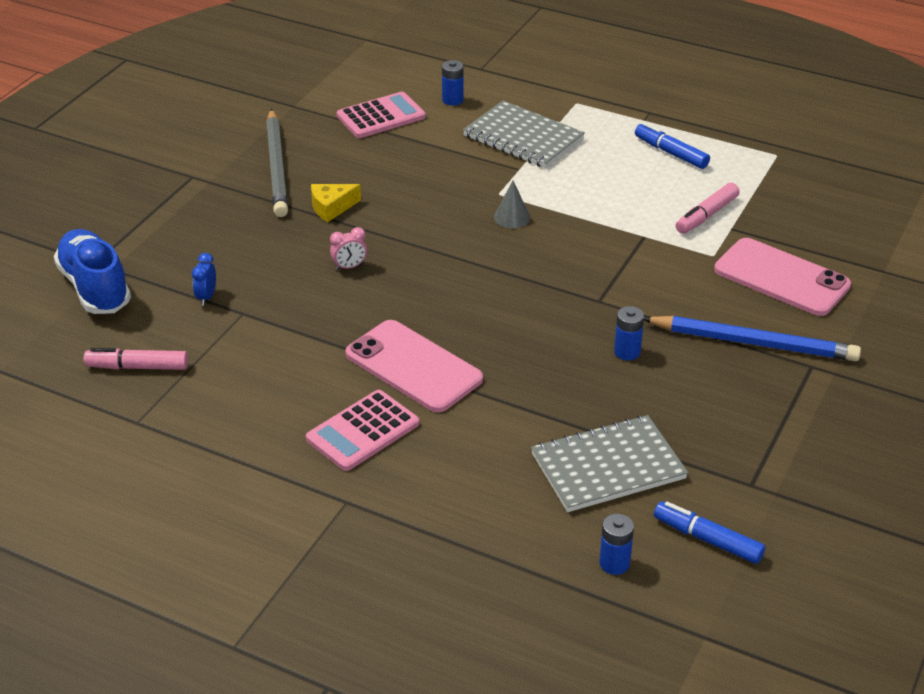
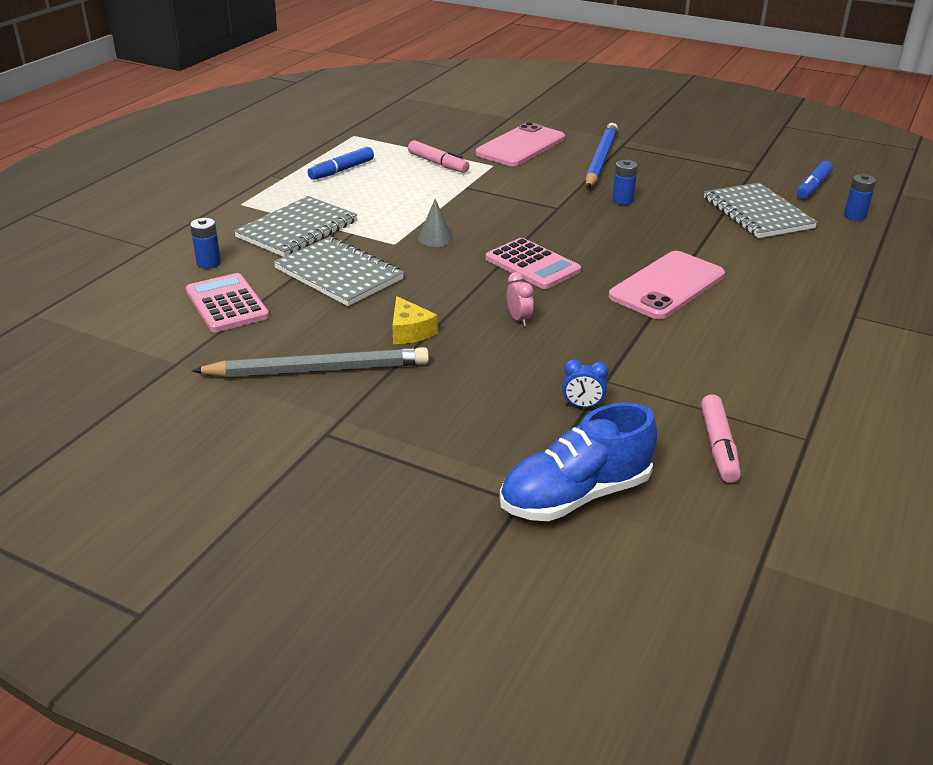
camera: 90 degrees left, 5 degrees down
pink calculator [306,390,419,471] -> pink calculator moved to [485,238,581,289]
none -> grey notebook [273,237,404,306]

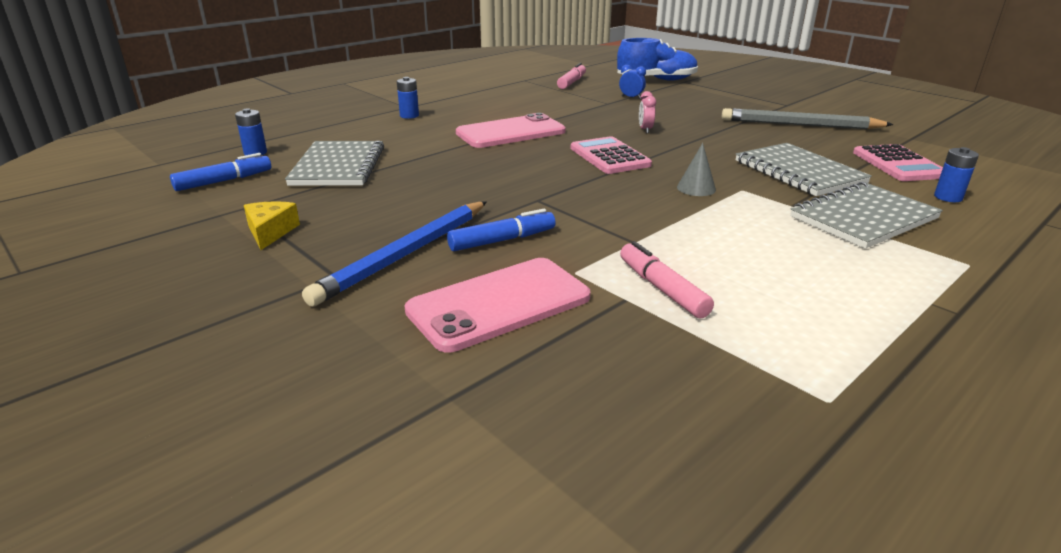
camera: 160 degrees left, 5 degrees down
blue marker [308,147,374,180] -> blue marker moved to [447,209,555,251]
yellow cheese [392,296,438,344] -> yellow cheese moved to [244,201,300,250]
blue battery [612,160,638,205] -> blue battery moved to [397,77,419,119]

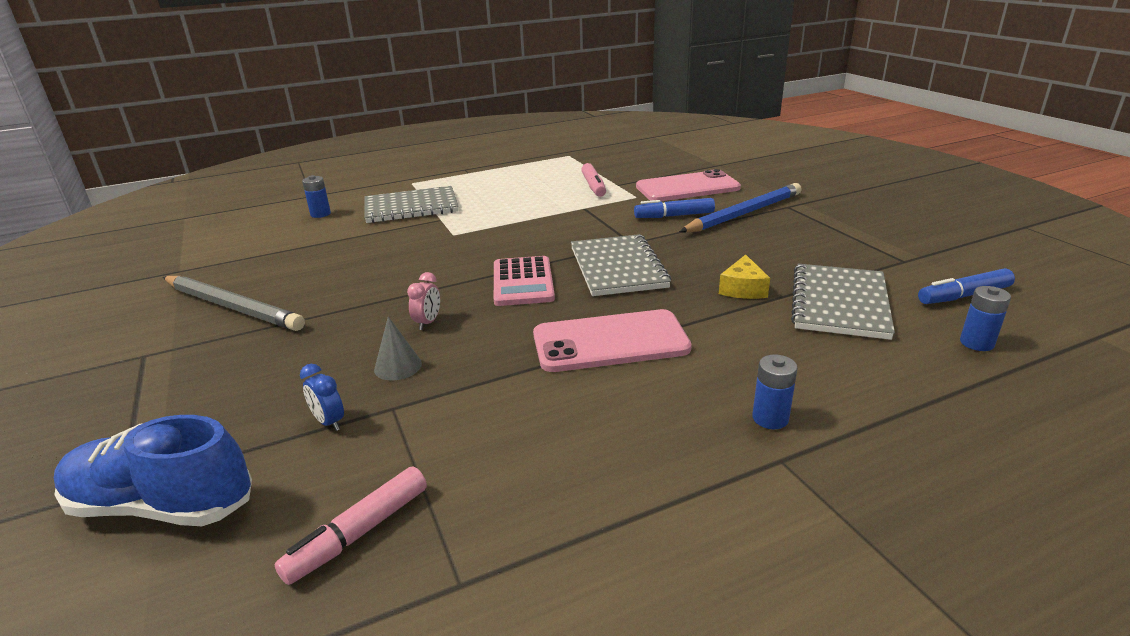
camera: 160 degrees left, 0 degrees up
yellow cheese [244,201,300,250] -> yellow cheese moved to [719,254,770,299]
grey cone [677,143,716,196] -> grey cone moved to [374,317,422,381]
grey notebook [736,143,872,196] -> grey notebook moved to [571,234,671,296]
pink calculator [853,144,943,181] -> none

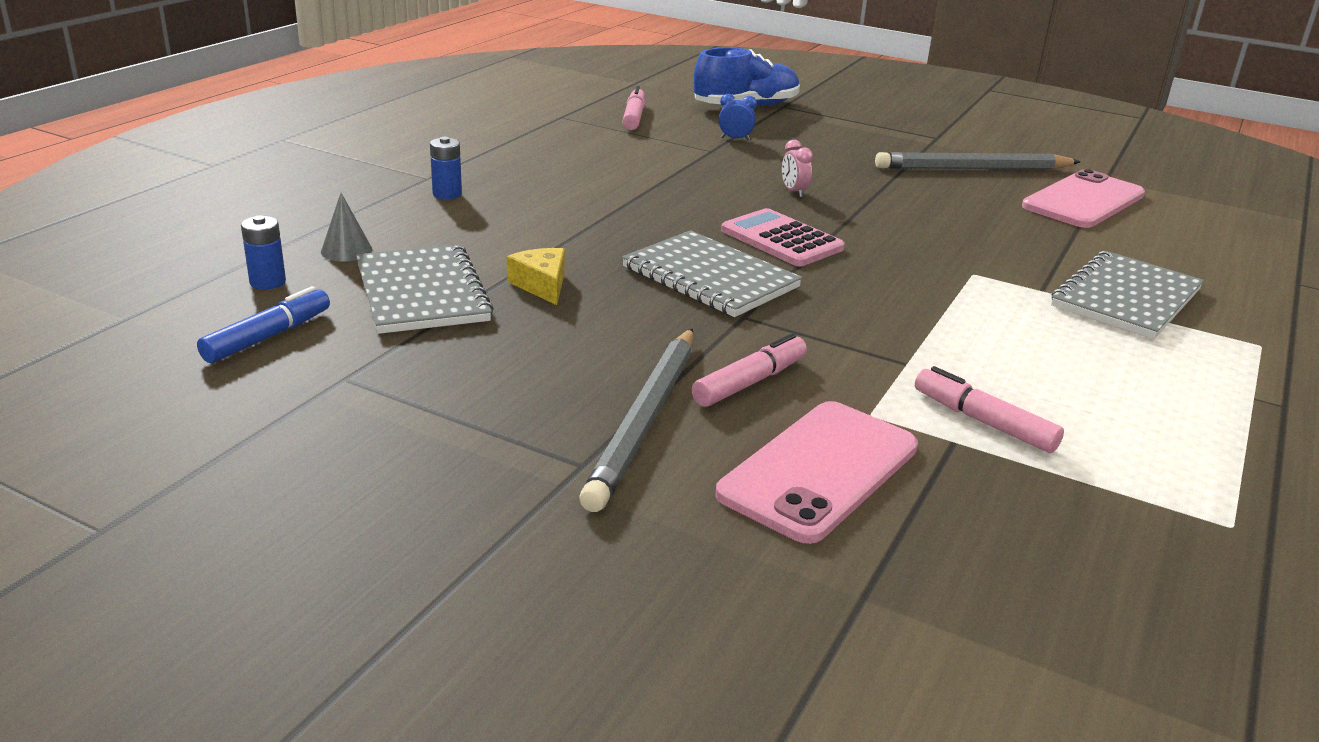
camera: 140 degrees right, 0 degrees up
blue battery [302,175,331,218] -> none
grey cone [374,317,422,381] -> grey cone moved to [321,193,373,262]
pink phone [533,309,692,372] -> pink phone moved to [1022,169,1145,228]
blue marker [634,198,715,218] -> pink marker [692,333,807,407]
blue pencil [679,183,802,233] -> grey pencil [579,328,694,512]

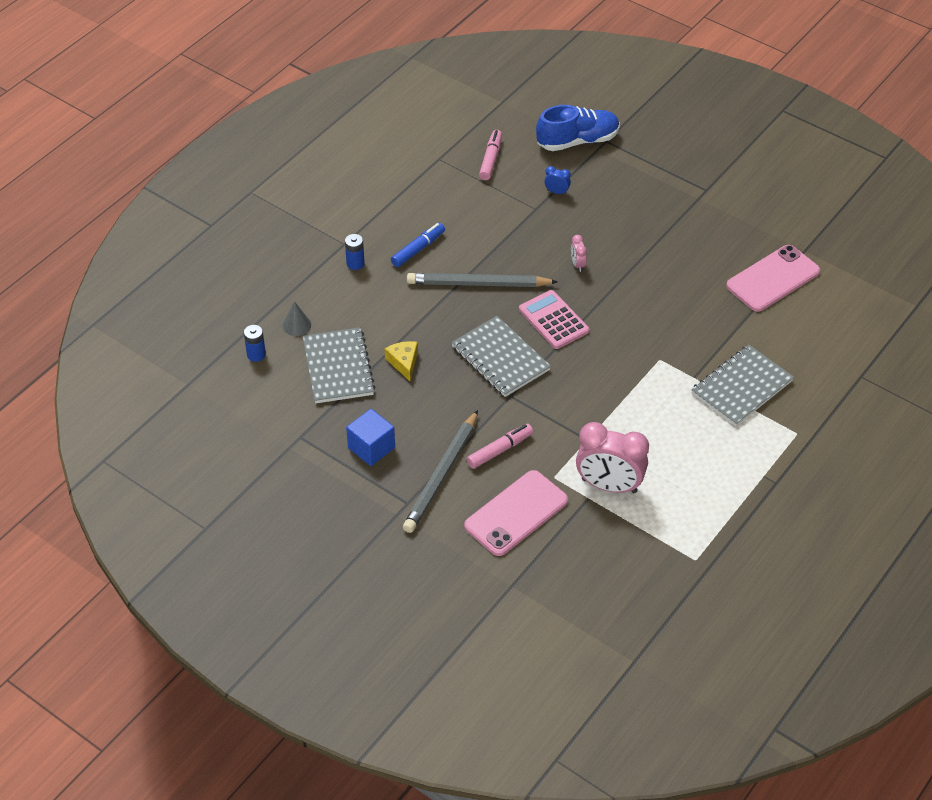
camera: 10 degrees right, 20 degrees up
blue marker [197,286,330,363] -> blue marker moved to [391,223,445,267]
grey pencil [875,152,1081,169] -> grey pencil moved to [407,273,558,287]
pink marker [915,366,1064,453] -> pink clock [576,422,649,493]
none -> blue cube [346,409,395,466]

